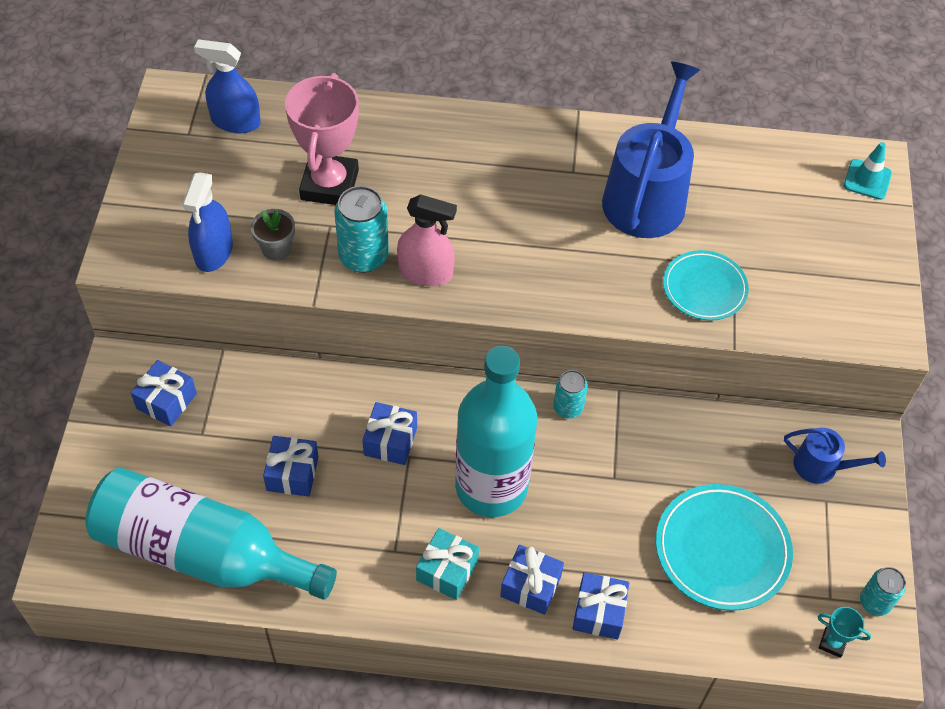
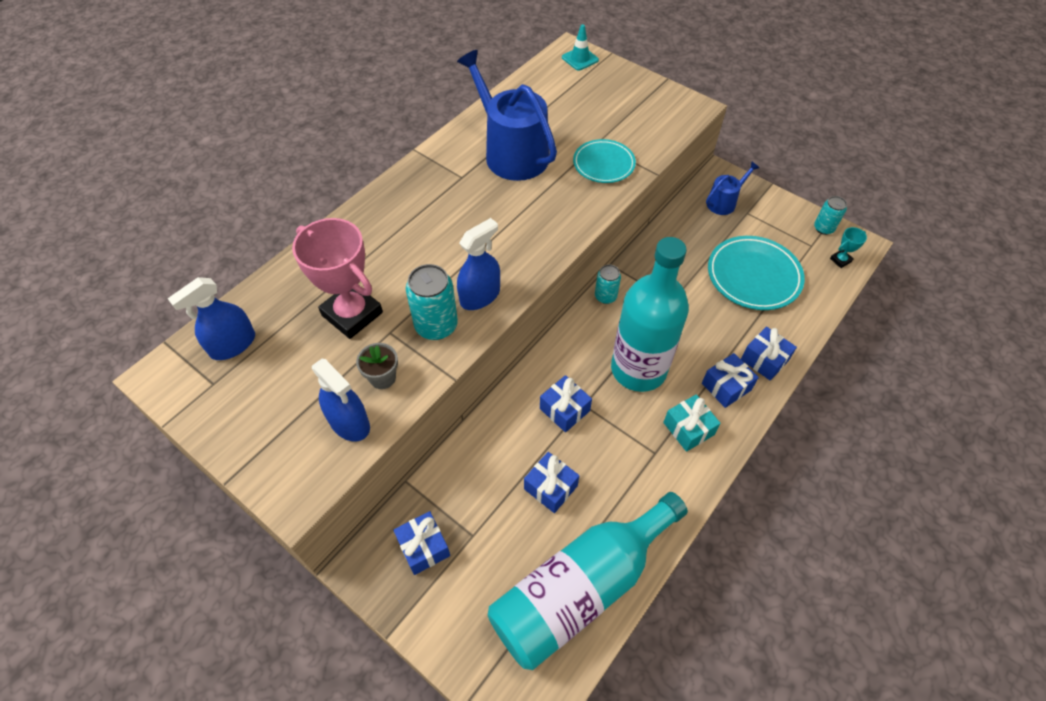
camera: 55 degrees left, 0 degrees up
pink spray bottle [397,194,457,286] -> blue spray bottle [457,218,500,310]

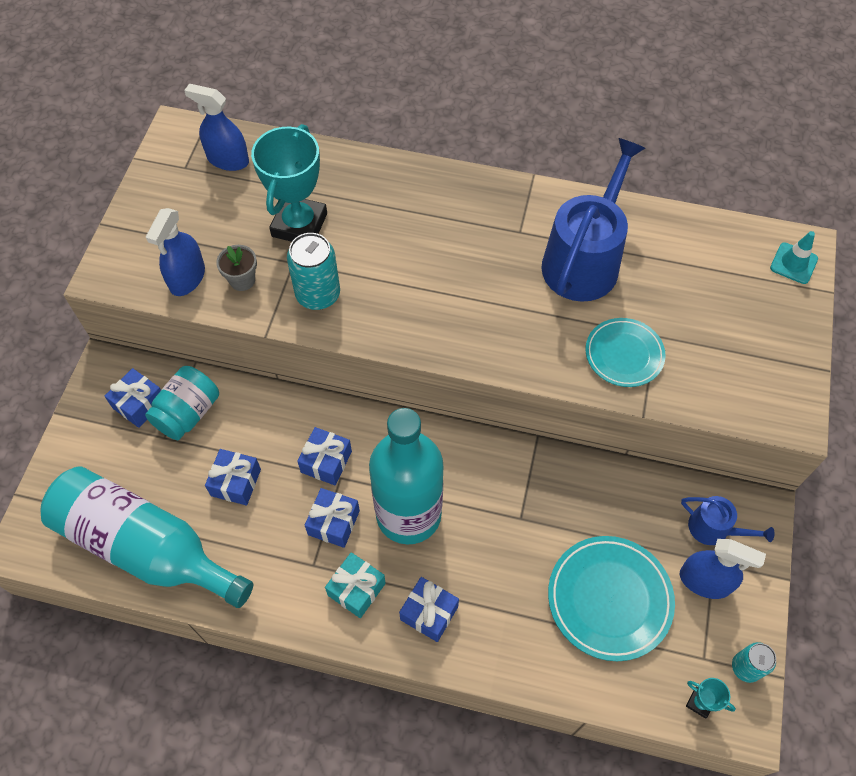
camera: 65 degrees right, 5 degrees up
pink trophy [292,218,383,339] -> turquoise trophy [251,124,327,242]
blue spray bottle [457,218,500,310] -> blue spray bottle moved to [680,539,766,599]
turquoise can [595,265,621,304] -> none
blue gift [741,326,797,381] -> blue gift moved to [305,488,360,548]
none -> turquoise jar [145,366,219,440]

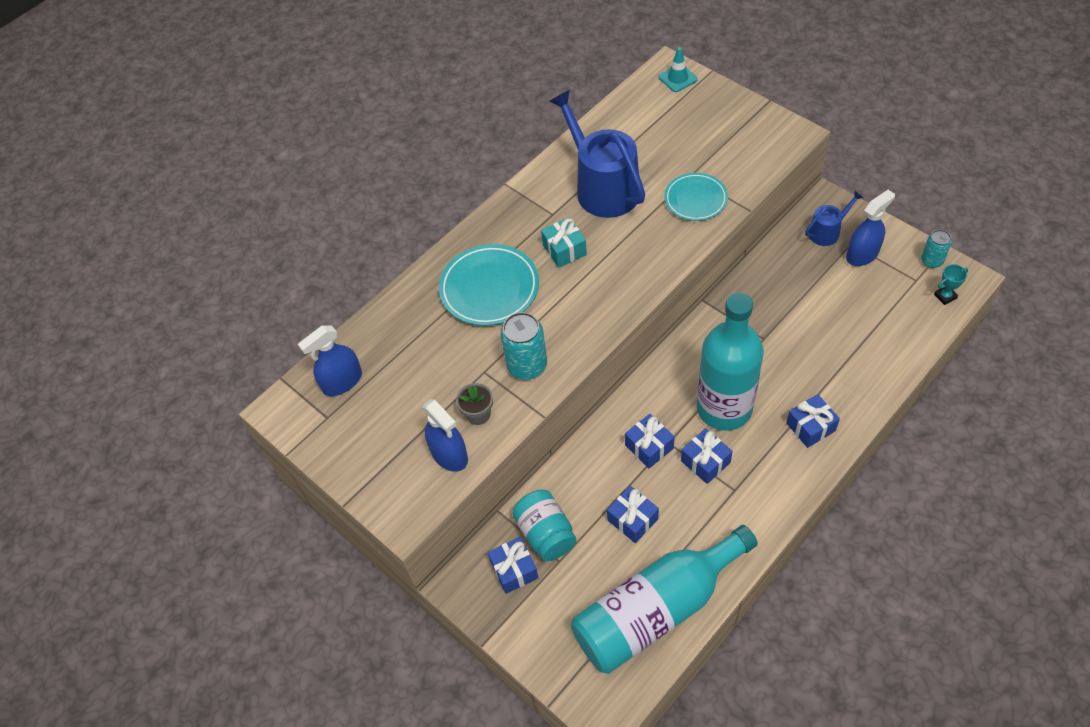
camera: 55 degrees left, 5 degrees down
turquoise trophy [251,124,327,242] -> none
turquoise gift [325,552,386,618] -> turquoise gift moved to [541,217,587,268]
turquoise plate [548,536,675,661] -> turquoise plate moved to [439,244,539,326]

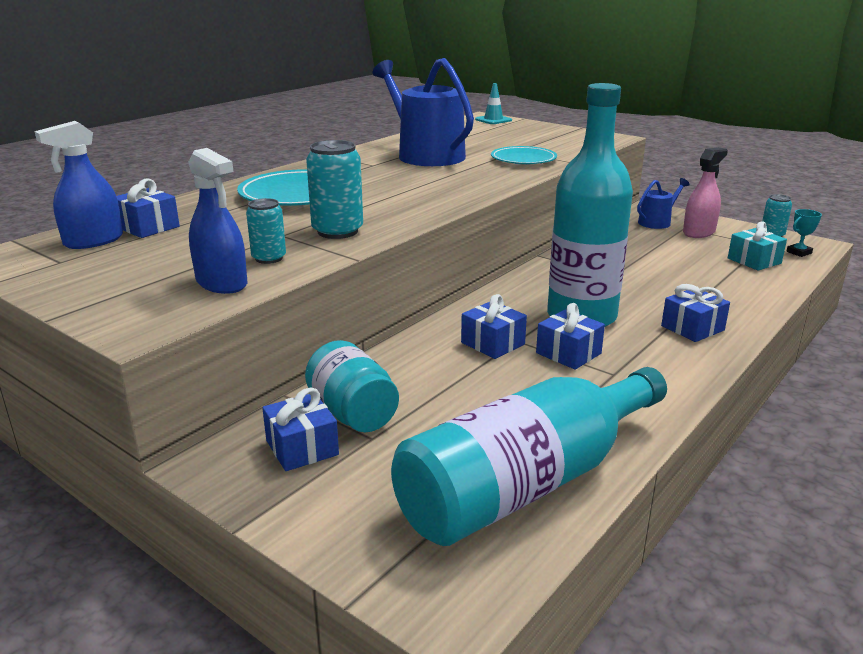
camera: 10 degrees left, 30 degrees down
grey flower pot [456,383,493,425] -> turquoise can [246,198,286,264]
turquoise gift [541,217,587,268] -> turquoise gift moved to [728,222,787,271]
blue gift [607,486,659,543] -> blue gift moved to [116,179,180,238]
blue spray bottle [846,190,895,266] -> pink spray bottle [683,147,728,238]

